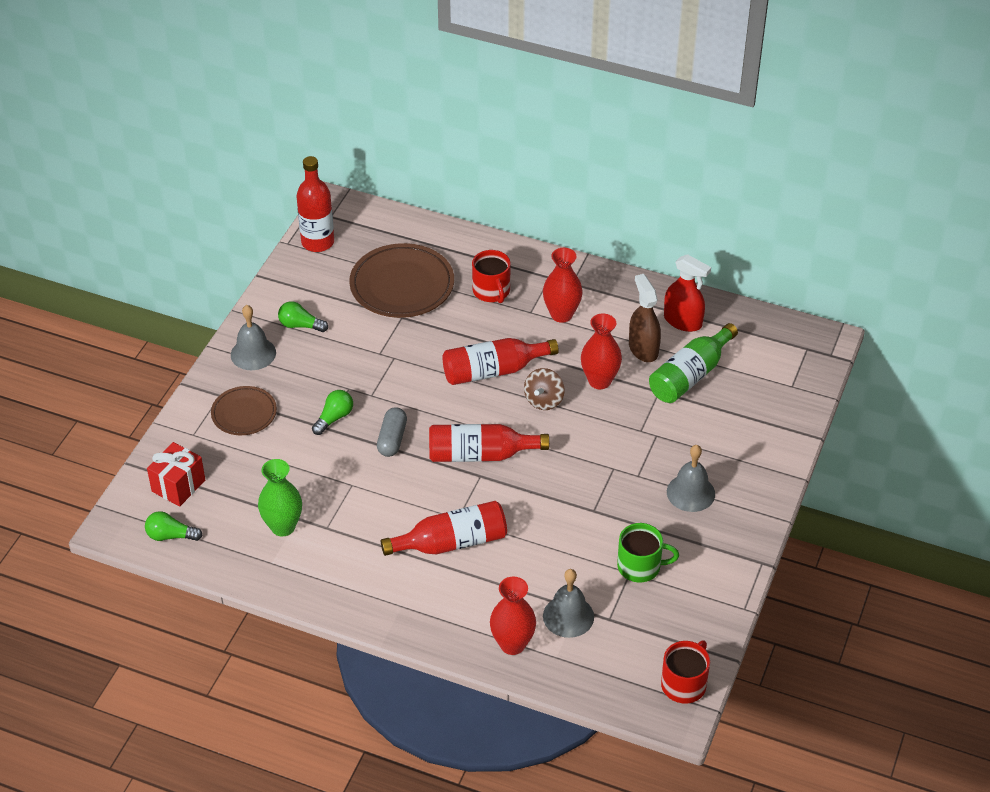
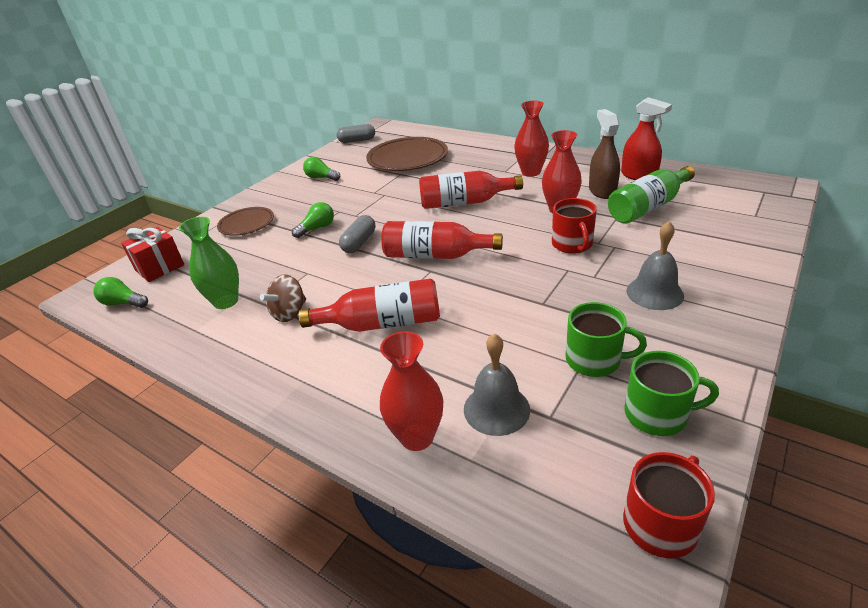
camera: 15 degrees right, 10 degrees down
grey bell [231,305,276,370] -> none
red bottle [296,156,334,252] -> grey capsule [337,124,375,143]
red mug [472,250,511,303] -> red mug moved to [552,198,597,254]
brown spinning top [524,368,565,410] -> brown spinning top moved to [260,274,306,322]
none -> green mug [624,351,719,436]

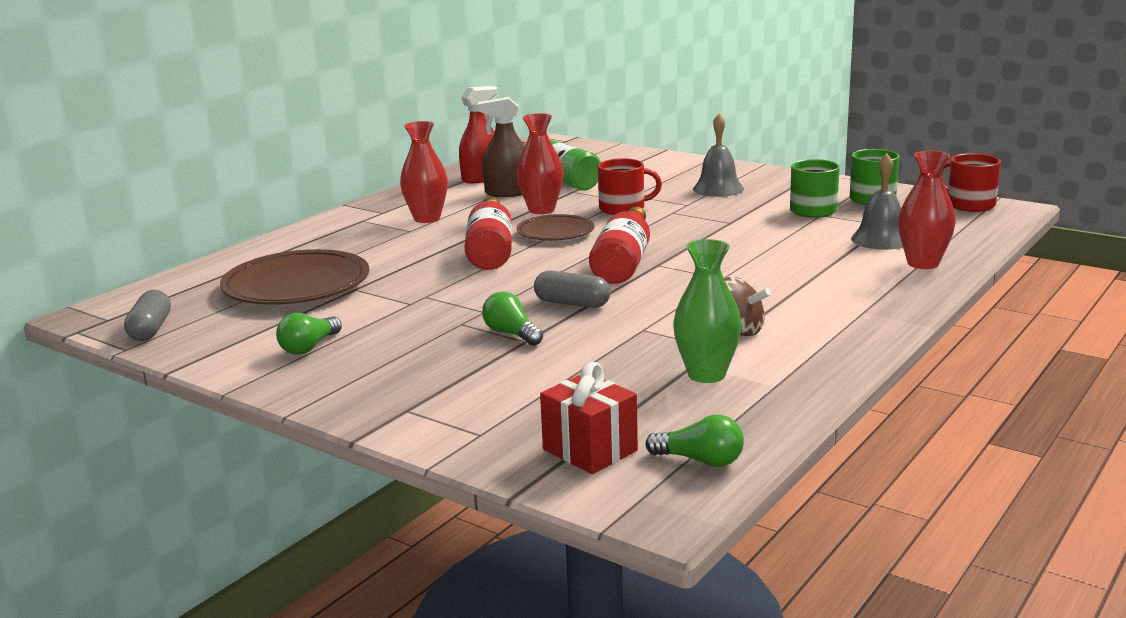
camera: 90 degrees left, 15 degrees down
green light bulb [93,277,148,308] -> green light bulb turned 90 degrees counterclockwise [645,414,744,467]
brown plate [217,207,274,236] -> brown plate moved to [517,214,595,241]
red bottle [299,279,440,332] -> none

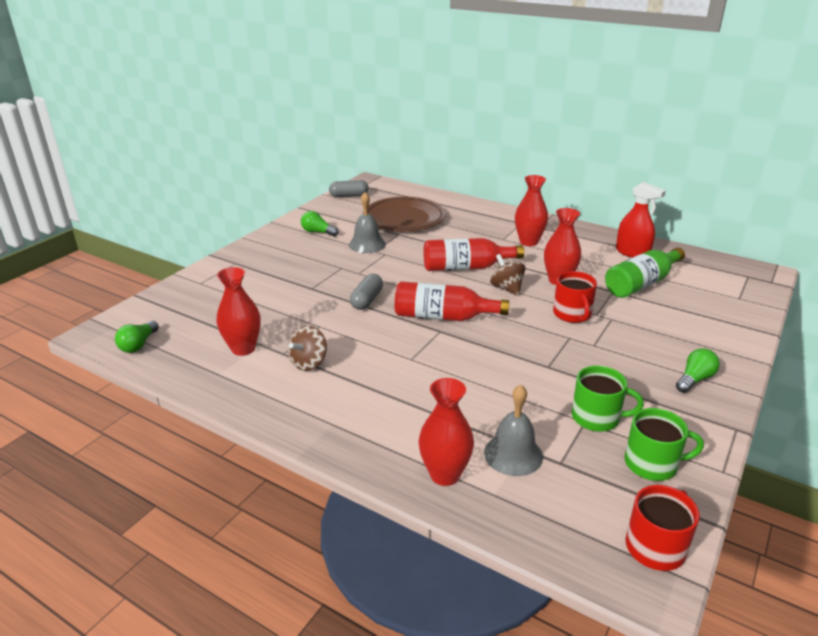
camera: 85 degrees right, 10 degrees up
brown spray bottle [478,97,525,197] -> none
green light bulb [482,291,543,346] -> green light bulb moved to [676,348,720,393]
brown plate [517,214,595,241] -> brown spinning top [490,254,525,296]
red gift [540,362,638,474] -> none
green vase [673,239,742,383] -> red vase [216,267,261,356]
grey bell [693,113,744,197] -> grey bell moved to [349,192,386,253]

